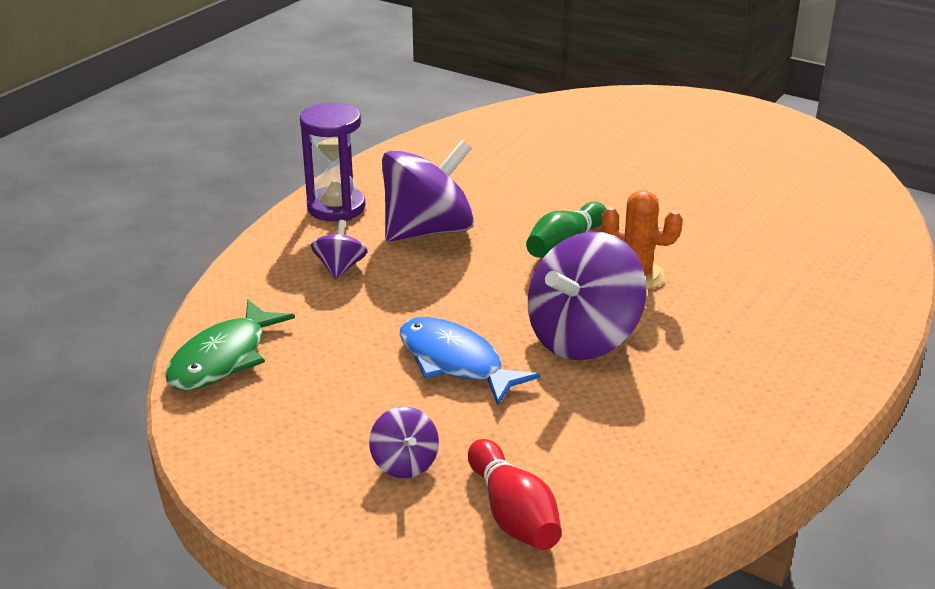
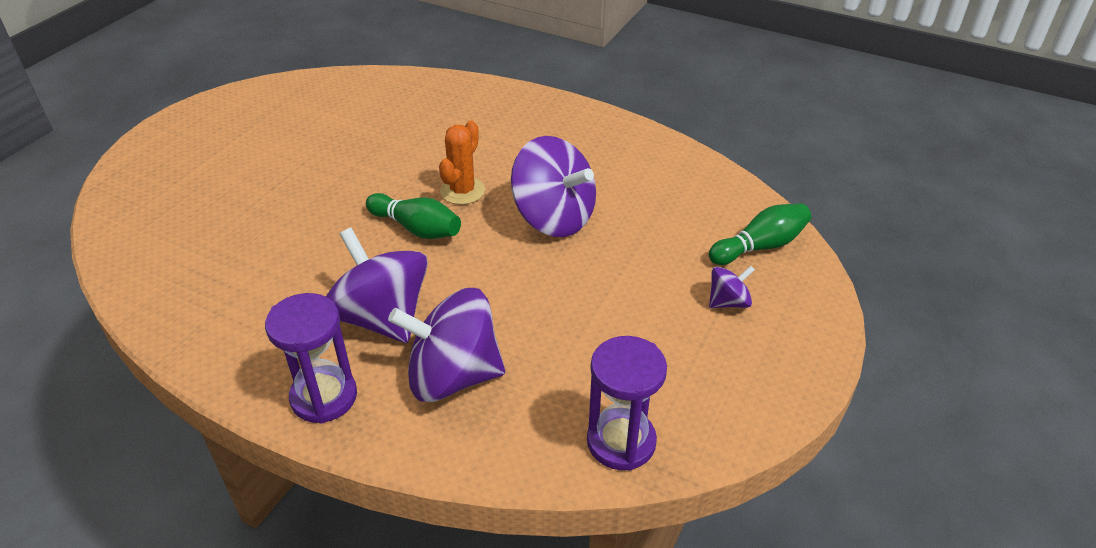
camera: 95 degrees left, 10 degrees up
green fish [165,300,295,390] -> purple hourglass [587,336,667,471]
purple spinning top [311,220,367,279] -> purple spinning top [388,288,505,402], size x2.11
blue fish [400,317,540,405] -> none
red bowling pin [468,439,562,550] -> green bowling pin [709,203,811,265]

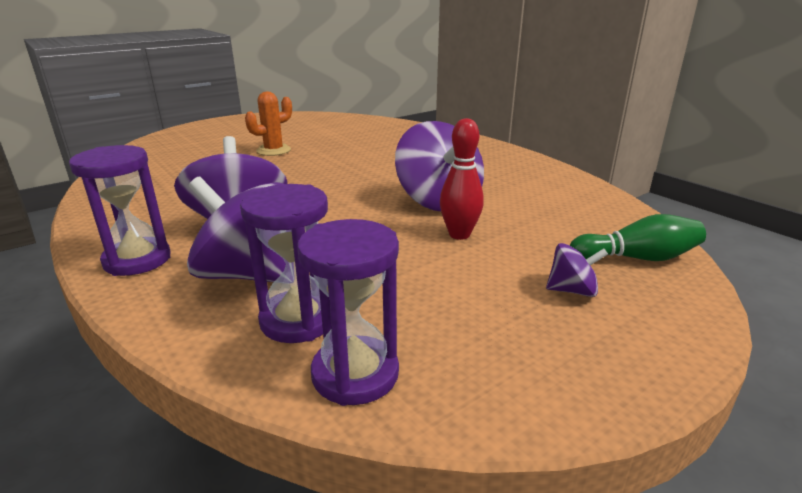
camera: 25 degrees right, 15 degrees down
green bowling pin [366,193,461,239] -> none
orange cactus [439,121,485,205] -> orange cactus moved to [245,91,292,156]
none -> purple hourglass [240,184,328,343]
none -> red bowling pin [440,118,484,240]

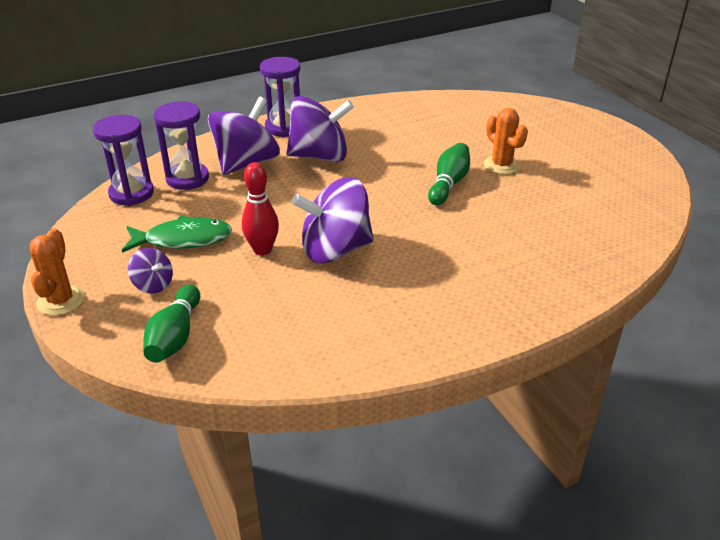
camera: 100 degrees right, 10 degrees up
purple spinning top [546,243,608,297] -> purple spinning top turned 60 degrees counterclockwise [128,248,173,293]
none -> orange cactus [29,228,85,316]
none -> green fish [122,215,232,253]
none -> green bowling pin [428,143,470,205]

